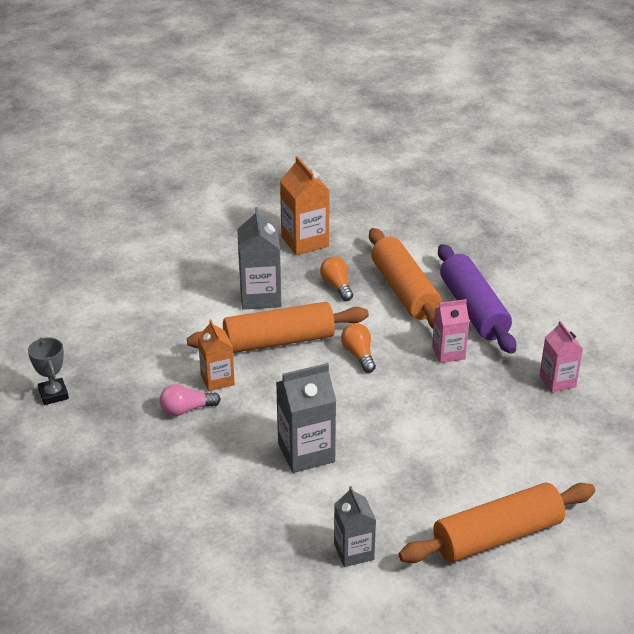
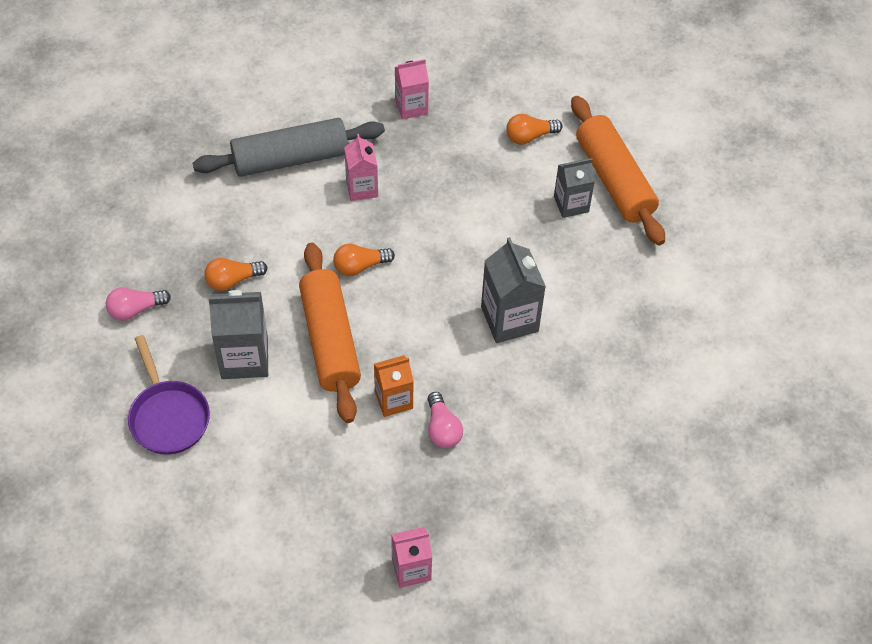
camera: 90 degrees left, 20 degrees up
grey trophy [28,337,69,405] -> pink carton [391,527,433,588]
orange carton [280,156,330,255] -> pink light bulb [106,287,171,321]
grey carton [334,486,376,567] -> grey carton moved to [554,158,595,218]
orange rolling pin [369,228,441,329] -> none
purple rolling pin [438,244,516,354] -> grey rolling pin [193,118,385,177]
none -> purple pan [128,335,210,455]
none -> orange light bulb [506,114,563,145]

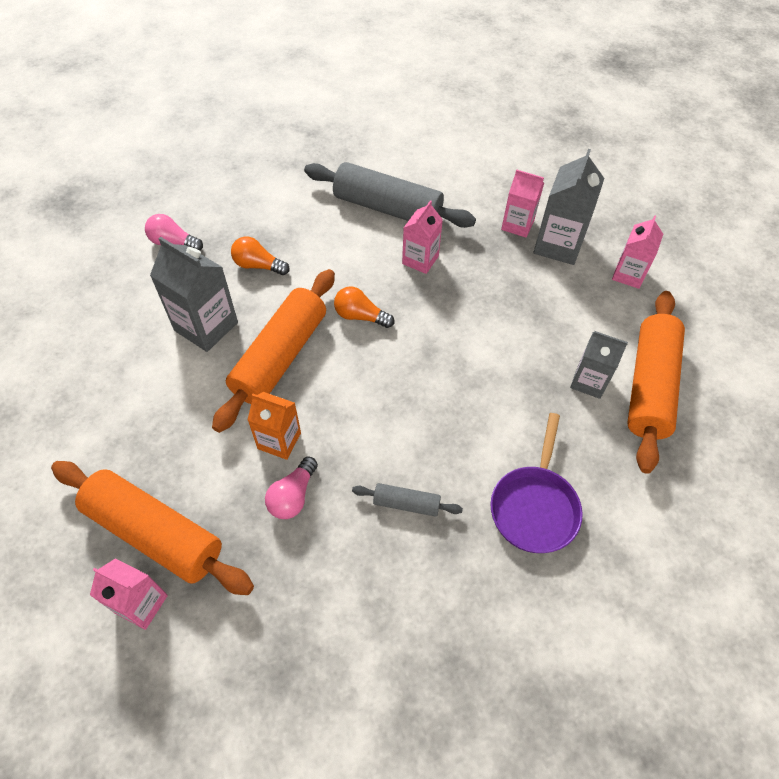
camera: 40 degrees right, 0 degrees up
purple pan [128,335,210,455] -> purple pan moved to [490,413,583,553]
grey carton [481,237,546,343] -> grey carton moved to [534,149,604,265]
orange light bulb [506,114,563,145] -> none
none -> orange rolling pin [51,461,254,595]
none -> grey rolling pin [352,483,463,517]
none -> pink carton [612,215,663,289]

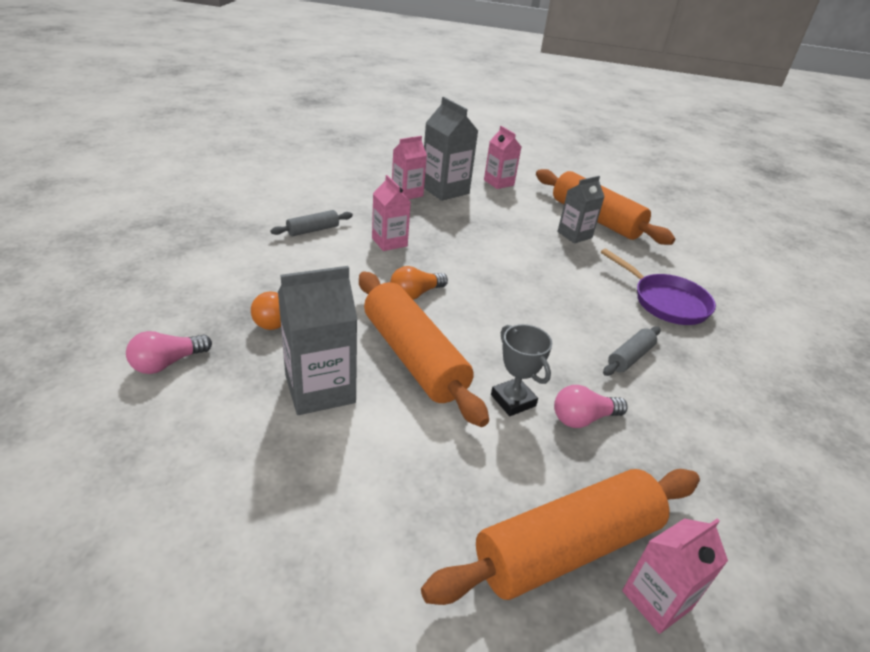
camera: 60 degrees left, 20 degrees down
orange carton [248,392,301,460] -> grey trophy [491,324,552,416]
pink light bulb [265,457,318,519] -> pink light bulb turned 105 degrees clockwise [554,385,628,428]
grey rolling pin [304,162,476,228] -> grey rolling pin [270,210,353,236], size x0.46

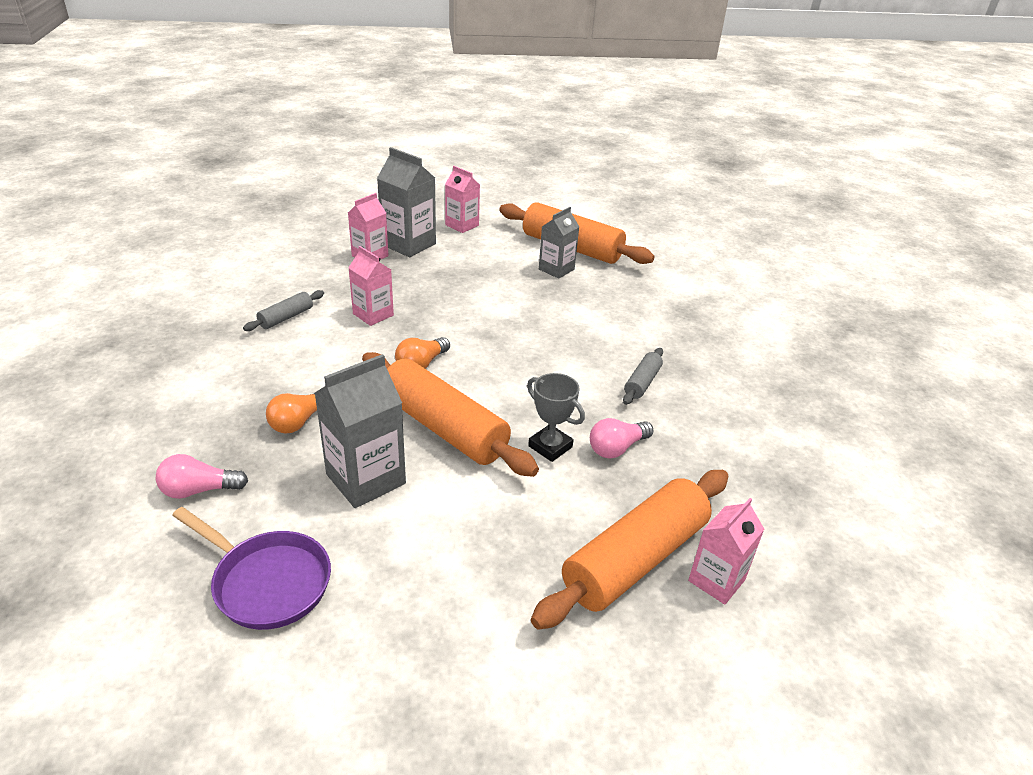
camera: 15 degrees left, 0 degrees up
pink light bulb [126,331,212,374] -> pink light bulb turned 45 degrees clockwise [156,454,248,499]
purple pan [601,248,716,325] -> purple pan moved to [172,507,331,630]

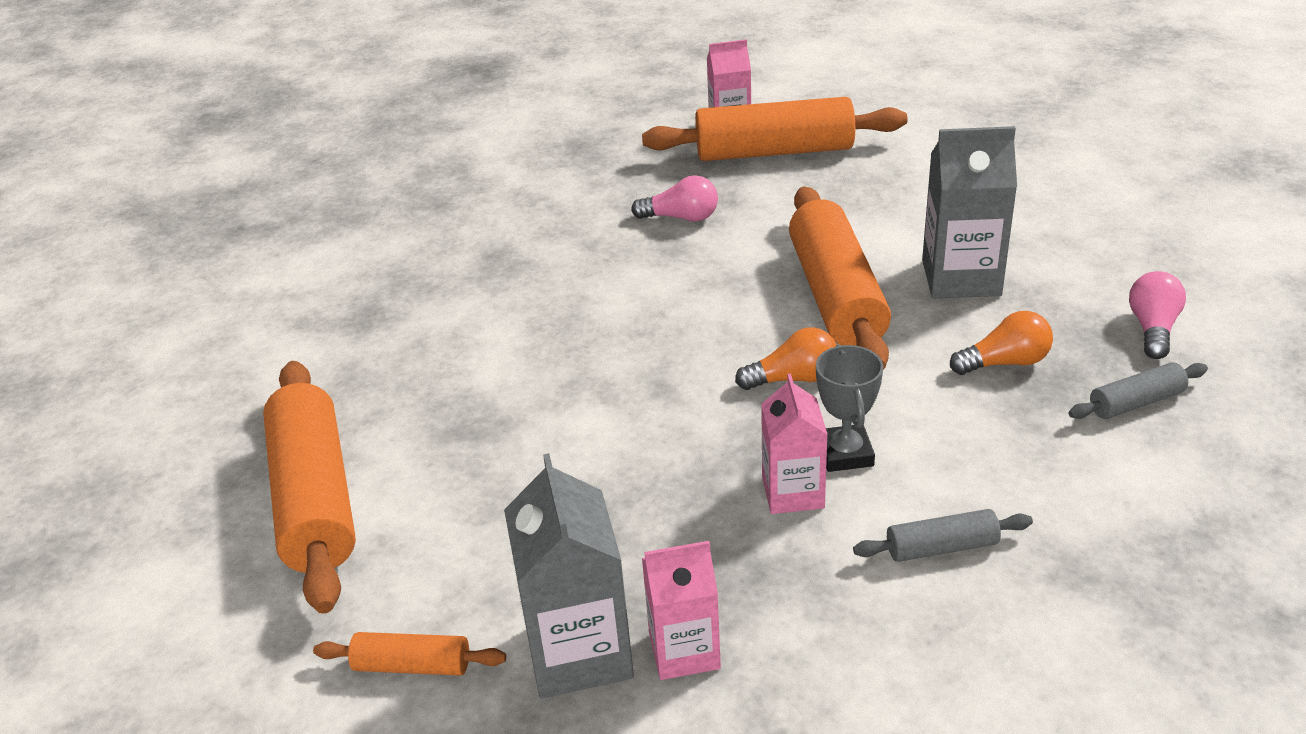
camera: 135 degrees left, 0 degrees up
pink light bulb [156,454,248,499] -> pink light bulb turned 105 degrees counterclockwise [1129,271,1186,359]
purple pan [172,507,331,630] -> none
pink carton [445,166,480,233] -> orange rolling pin [313,632,506,676]
grey trophy [527,373,585,462] -> grey trophy moved to [816,344,883,472]
grey carton [539,207,579,279] -> none
grey rolling pin [623,348,663,405] -> grey rolling pin moved to [1069,362,1208,419]

